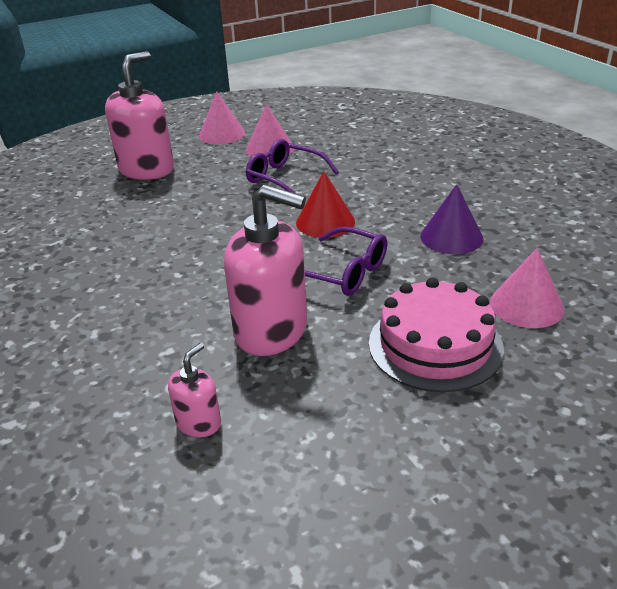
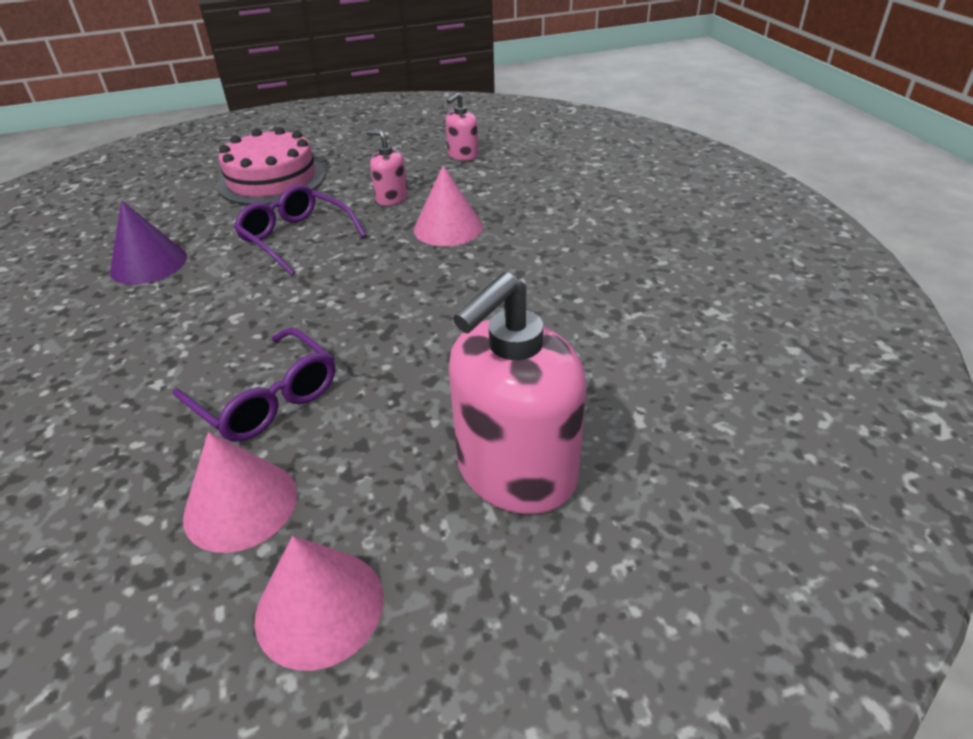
camera: 170 degrees left, 5 degrees up
pink soap dispenser [224,184,307,356] -> pink soap dispenser [367,130,408,206], size x0.48
red cone [296,171,355,238] -> none
pink cone [490,248,564,328] -> pink cone moved to [413,165,483,246]

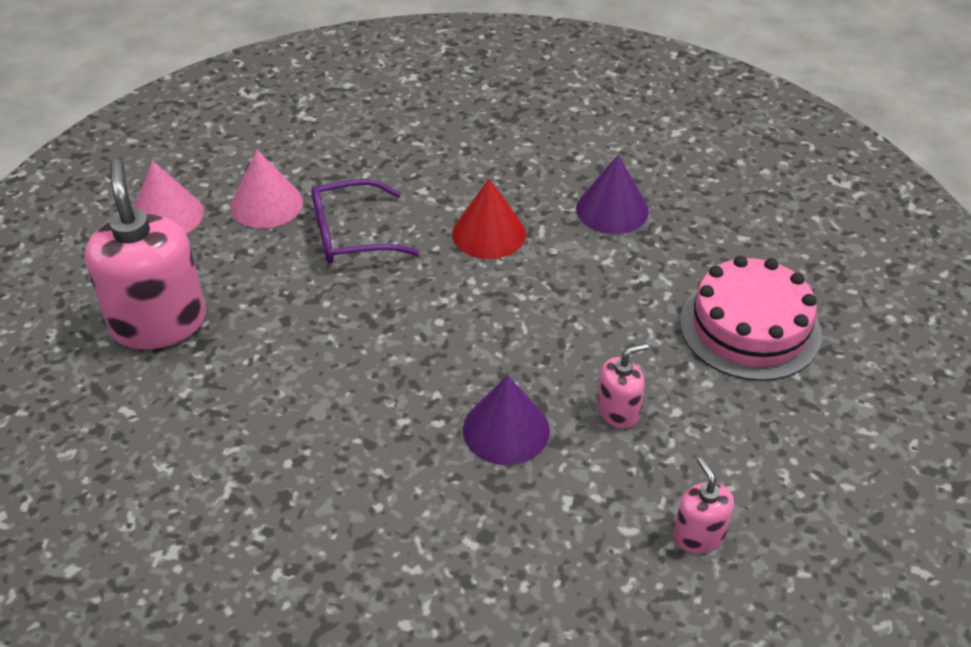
camera: 120 degrees right, 5 degrees up
purple glasses [234,184,367,275] -> none
pink cone [413,165,483,246] -> purple cone [463,375,550,465]
none -> red cone [452,178,526,259]

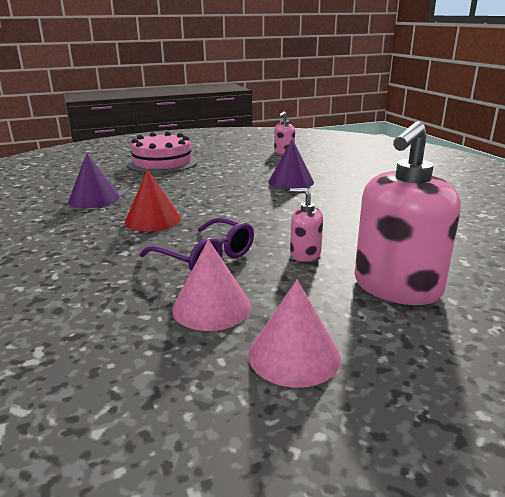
camera: 125 degrees left, 20 degrees down
pink soap dispenser [597,343,649,428] -> pink soap dispenser moved to [290,188,323,262]

